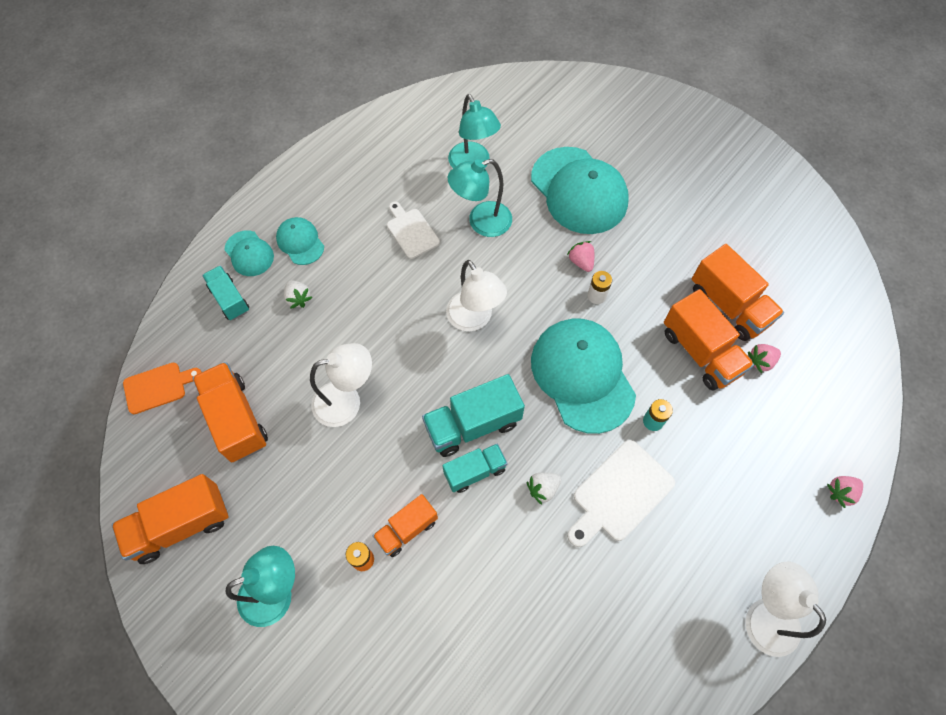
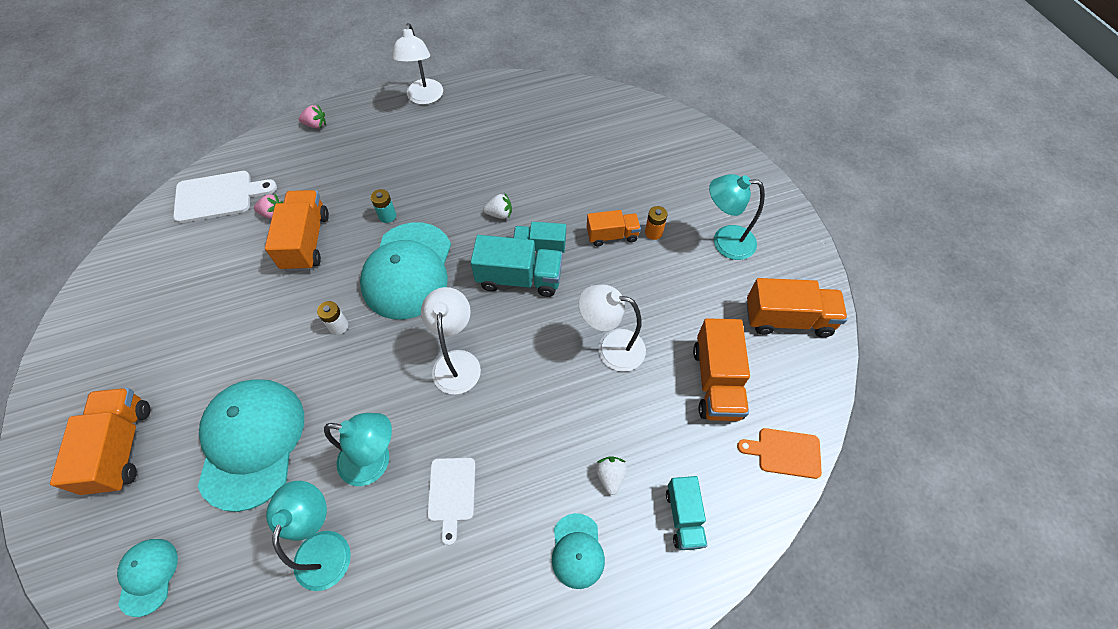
camera: 150 degrees left, 5 degrees down
turquoise cap [224,230,274,276] -> turquoise cap moved to [117,539,178,617]
pink strawberry [567,241,594,272] -> none
white cutting board [567,440,675,547] -> white cutting board moved to [173,171,277,223]
orange truck [692,244,784,341] -> orange truck moved to [50,388,150,495]

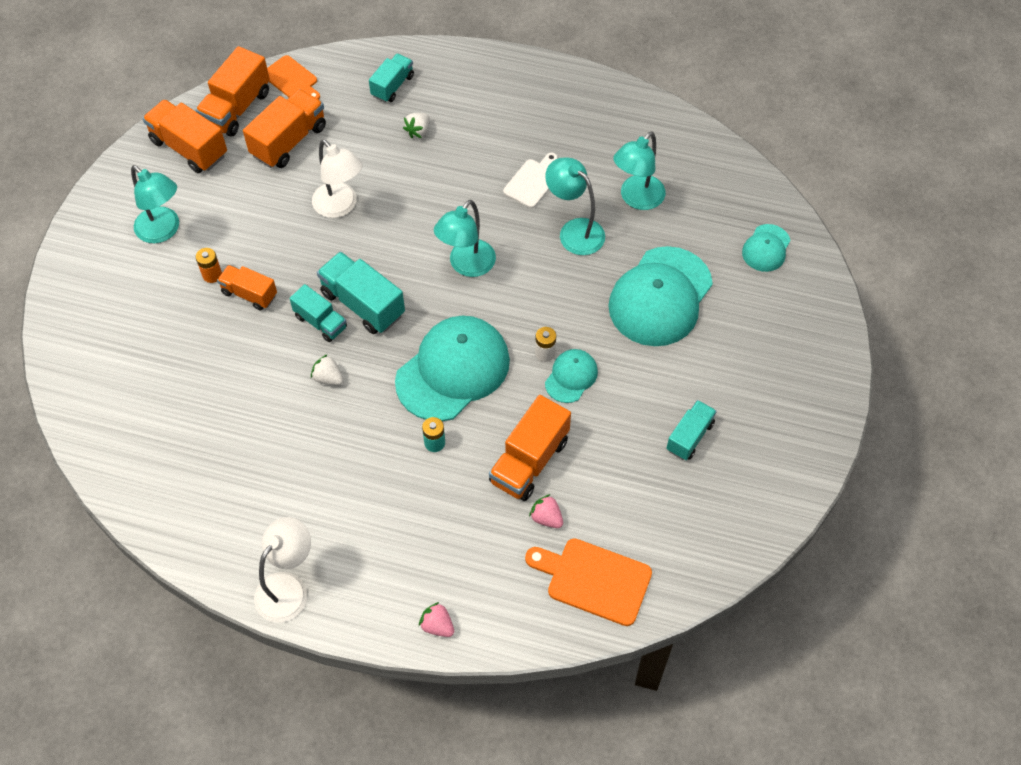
camera: 145 degrees left, 0 degrees up
orange truck [50,388,150,495] -> orange truck moved to [195,46,270,137]
white cutting board [173,171,277,223] -> orange cutting board [525,538,652,626]
white lamp [421,287,481,394] -> turquoise lamp [434,200,496,277]
turquoise cap [552,513,605,589] -> turquoise cap moved to [545,349,598,403]
none -> turquoise truck [666,400,717,460]

